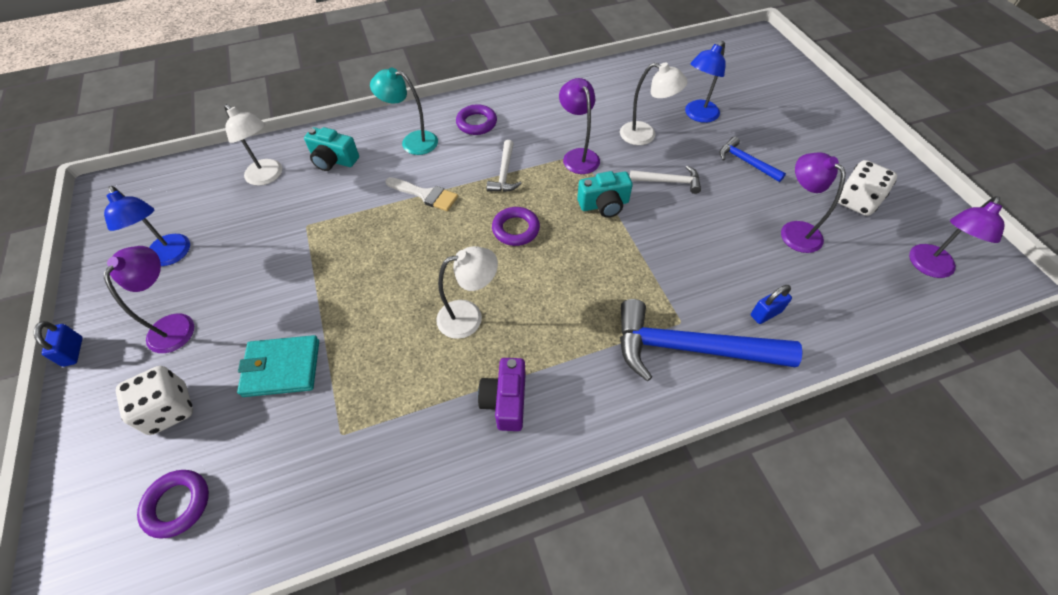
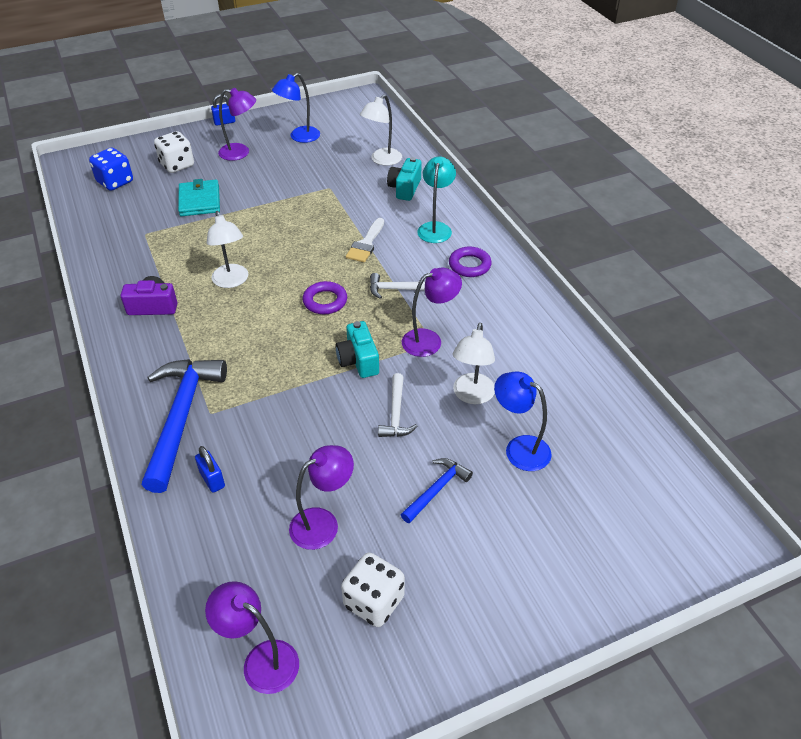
camera: 85 degrees right, 10 degrees down
purple ring [137,470,209,539] -> blue dice [89,148,133,191]

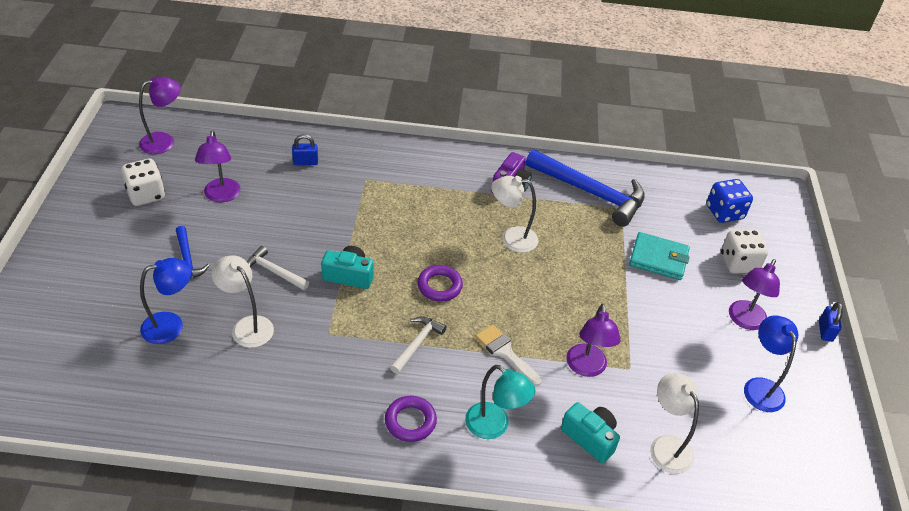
camera: 115 degrees right, 0 degrees up
blue hammer [142,359,227,493] -> blue hammer moved to [526,149,645,227]
purple lamp [402,268,462,357] -> purple lamp moved to [566,304,621,377]

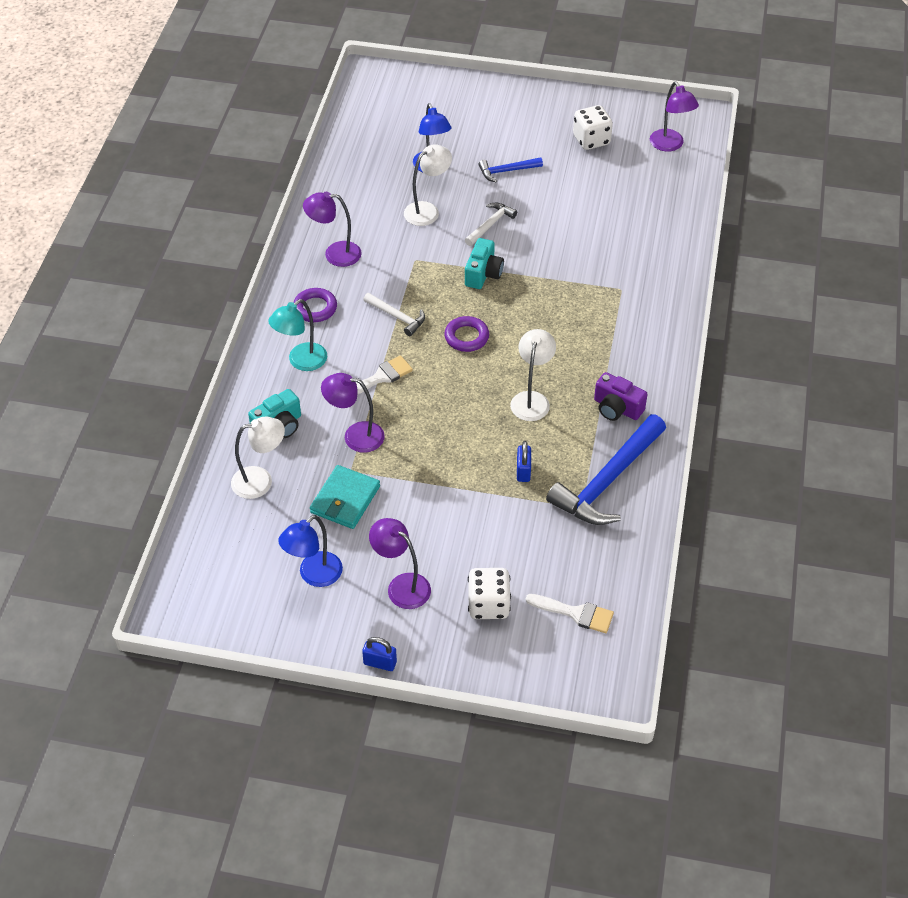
camera: 100 degrees right, 5 degrees up
purple lamp [195,131,240,202] -> purple lamp moved to [303,192,362,267]
blue padlock [292,134,318,165] -> blue padlock moved to [517,441,531,482]
turquoise wallet [629,232,690,280] -> turquoise wallet moved to [310,465,380,529]
blue dice [707,179,753,223] -> white brush [526,594,614,633]
blue lamp [744,315,798,412] -> blue lamp turned 135 degrees clockwise [278,515,343,587]

